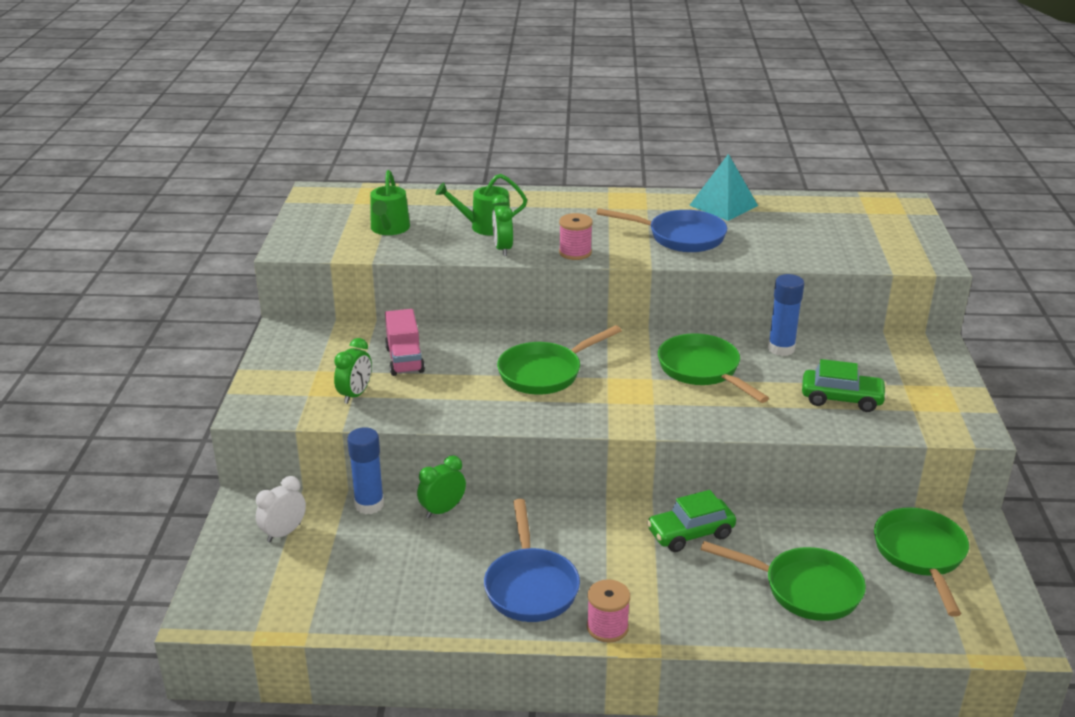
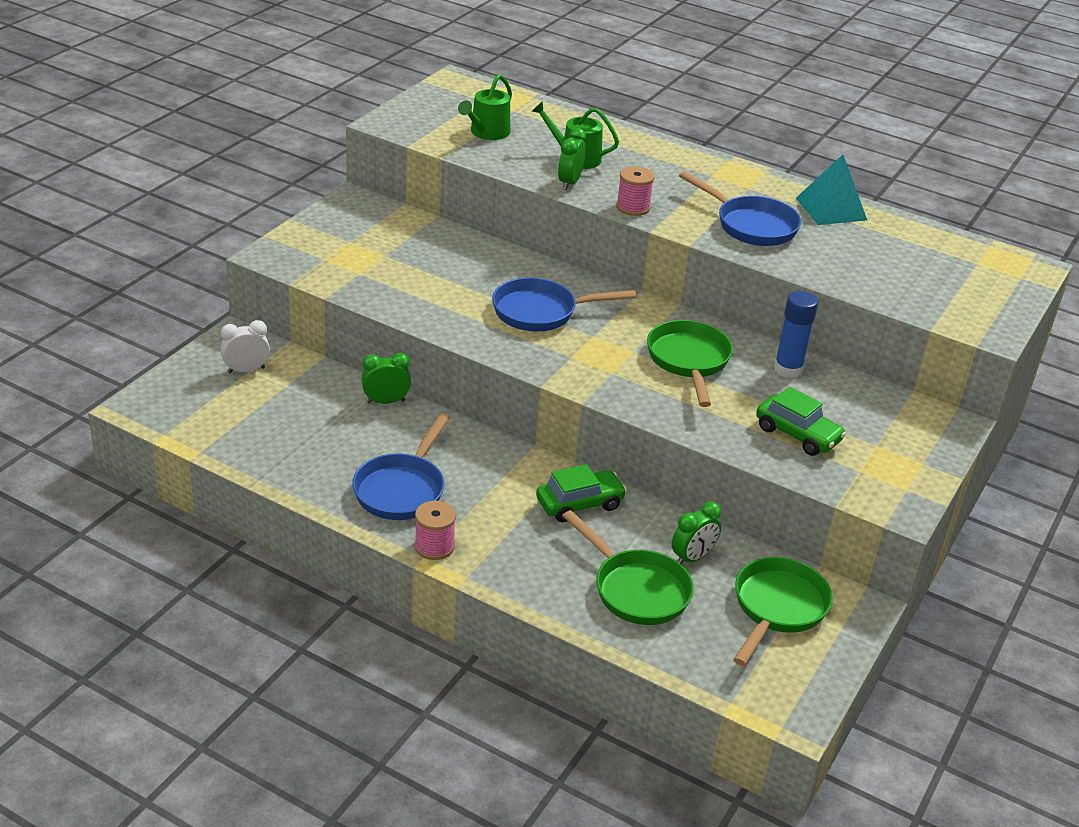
camera: 25 degrees right, 5 degrees up
green clock [334,338,372,404] -> green clock moved to [672,502,722,564]
blue glue stick [347,427,384,514] -> none
pink truck [385,309,425,376] -> none
green pan [497,325,622,395] -> blue pan [492,278,636,332]
green car [647,490,736,552] -> green car turned 150 degrees clockwise [536,464,627,522]

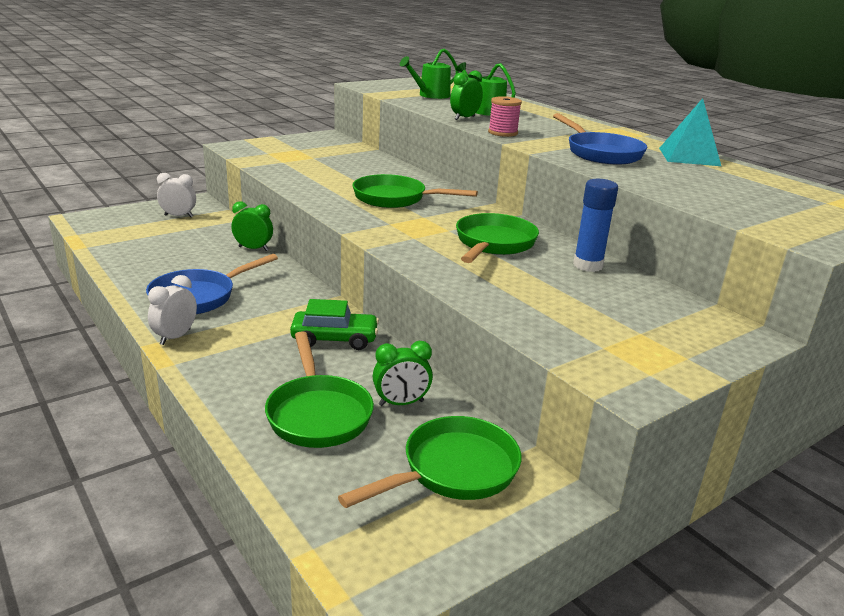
camera: 25 degrees right, 10 degrees down
pink spool [414,501,456,560] -> white clock [148,275,197,345]
blue pan [492,278,636,332] -> green pan [352,174,478,208]
green car [756,387,846,456] -> none

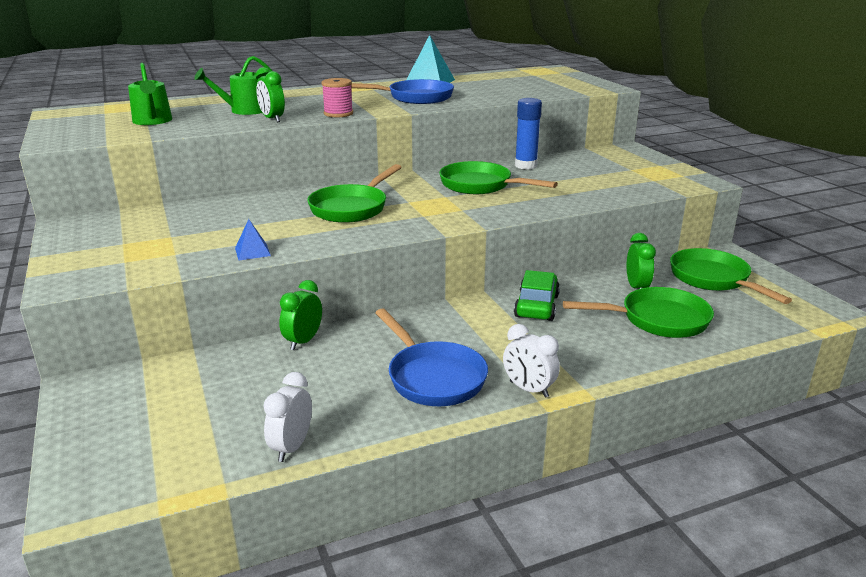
camera: 75 degrees left, 0 degrees up
white clock [157,173,196,217] -> white clock moved to [264,372,312,462]
none -> blue pyramid [235,219,271,260]

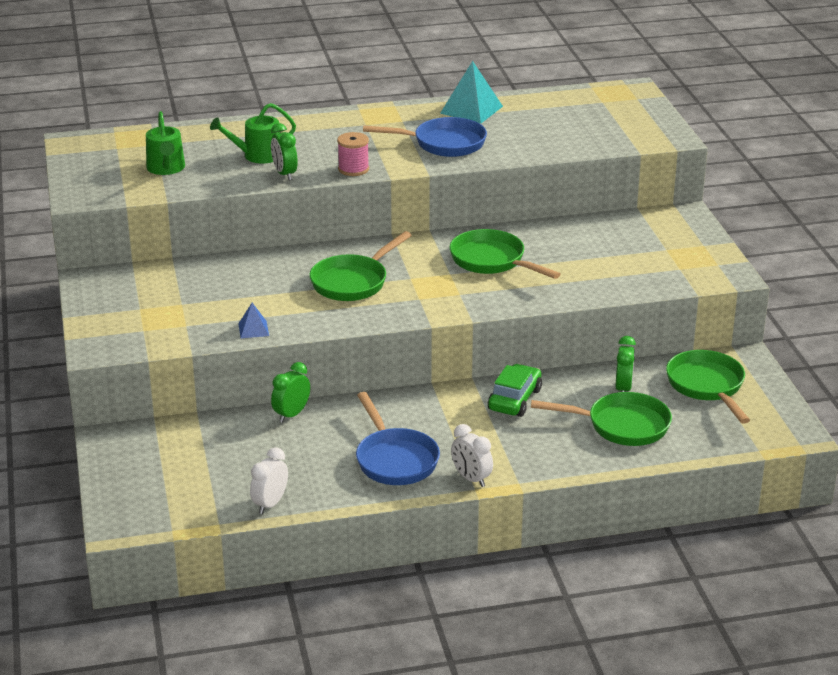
camera: 10 degrees right, 5 degrees up
blue glue stick [515,98,542,169] -> none

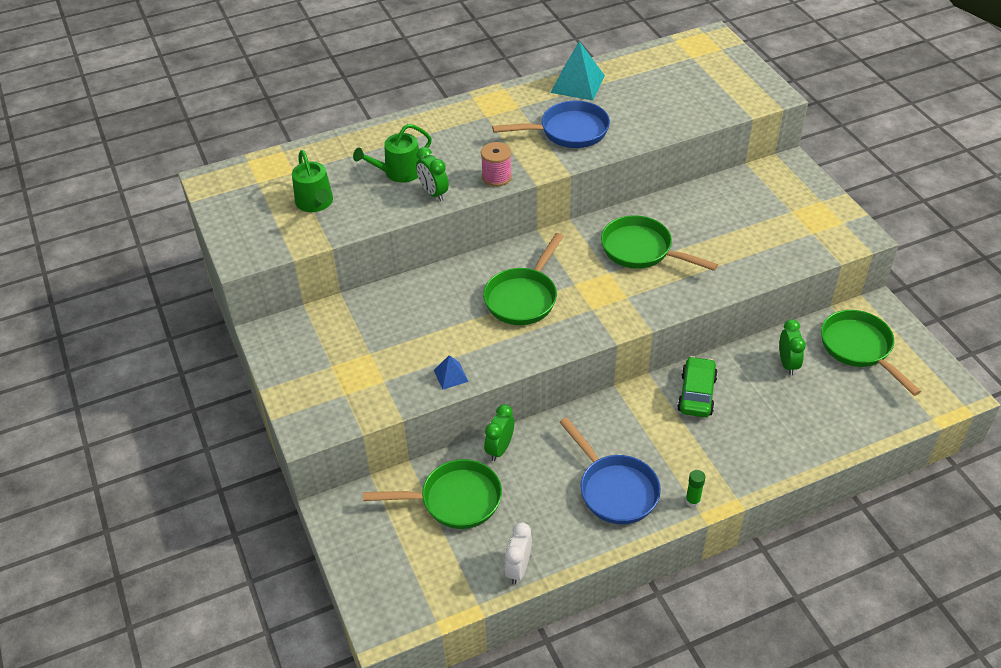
camera: 10 degrees left, 15 degrees up
white clock [451,424,493,487] -> green glue stick [685,470,705,507]
green pan [531,392,672,446] -> green pan moved to [363,459,502,529]

